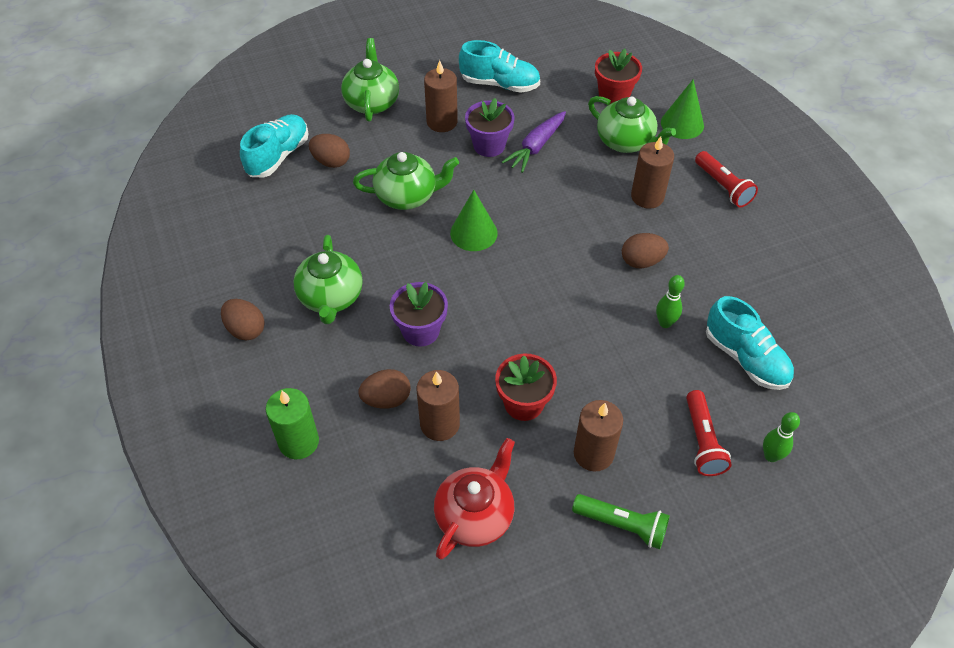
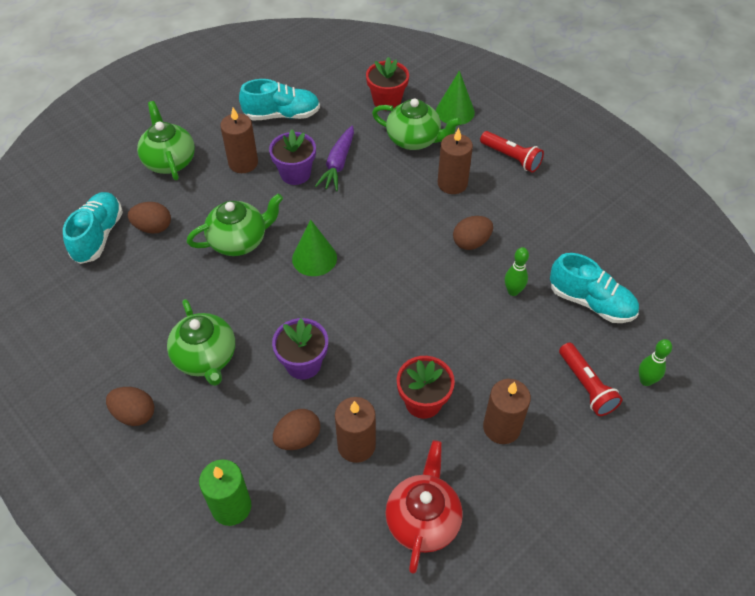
camera: 20 degrees left, 0 degrees up
green flashlight [572,494,670,549] -> none

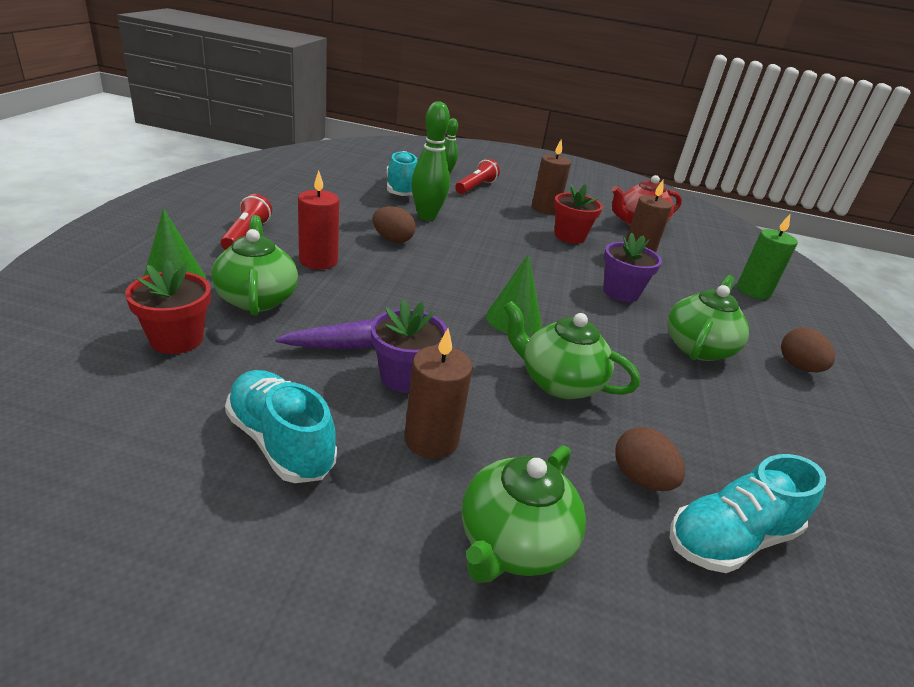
camera: 130 degrees left, 20 degrees down
brown egg [273,409,320,450] -> none
brown candle [438,128,473,194] -> red candle [298,171,339,270]
green bowling pin [505,247,529,296] -> green bowling pin [411,101,450,221], size x1.77

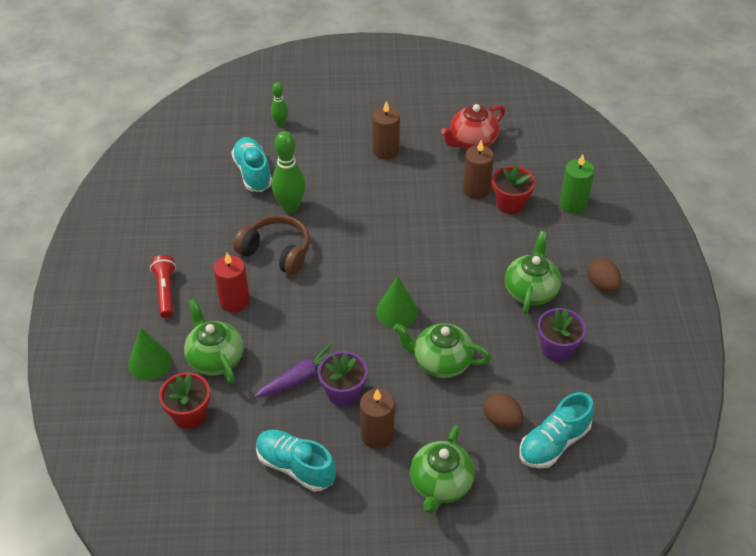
camera: 10 degrees left, 15 degrees up
brown egg [373,206,416,243] -> brown headphones [234,215,310,275]
red flashlight [455,159,500,194] -> none
red flower pot [554,184,603,244] -> red flower pot moved to [492,165,535,214]
purple flower pot [603,233,662,302] -> purple flower pot moved to [537,308,586,362]

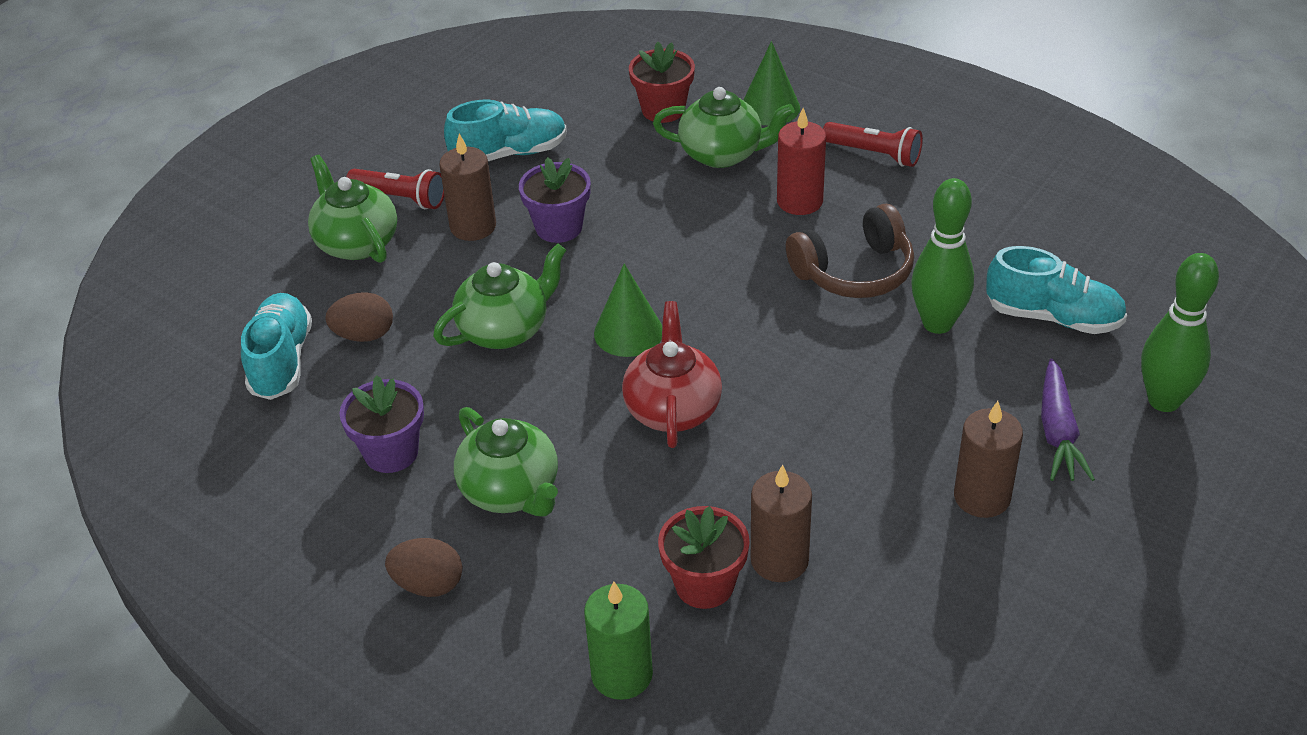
camera: 130 degrees right, 5 degrees down
purple carrot [254,343,338,398] -> purple carrot moved to [1041,359,1095,481]
green bowling pin [271,82,288,127] -> green bowling pin [1141,253,1219,412], size x1.77
red teapot [441,104,505,149] -> red teapot moved to [622,301,722,448]
none -> red flashlight [346,169,444,209]

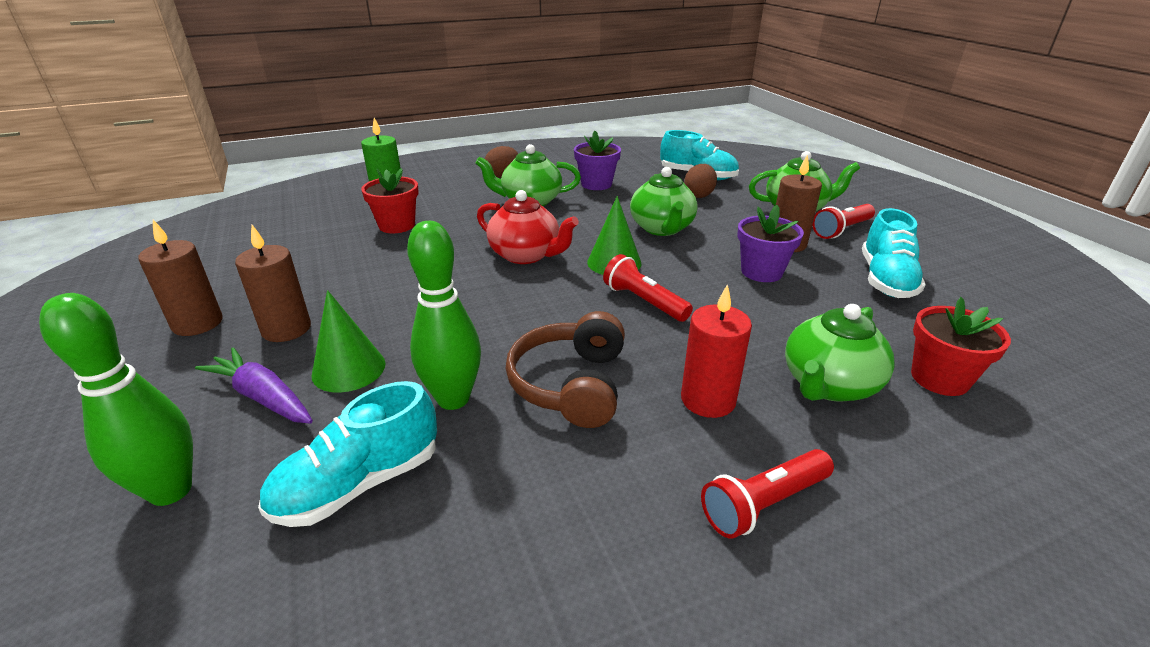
camera: 120 degrees right, 10 degrees down
green cone [743,41,800,126] -> green cone moved to [312,290,386,393]
brown candle [751,464,812,582] -> brown candle moved to [138,220,223,336]
none -> red flashlight [603,254,693,322]

